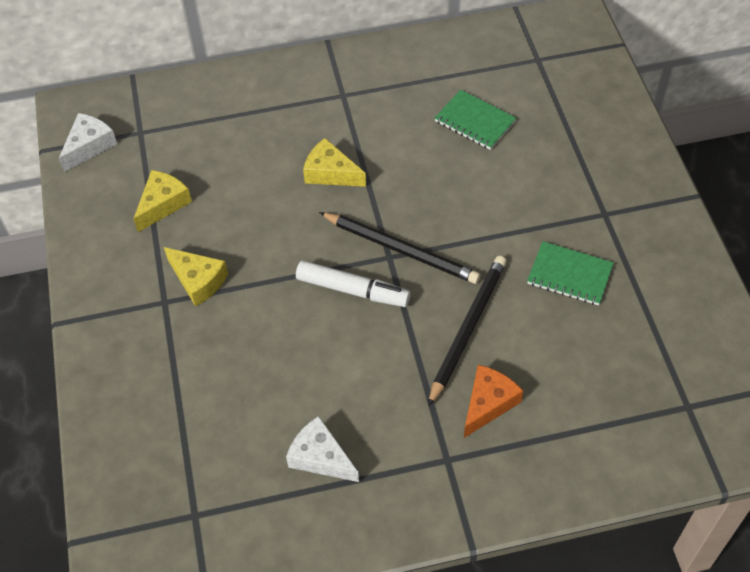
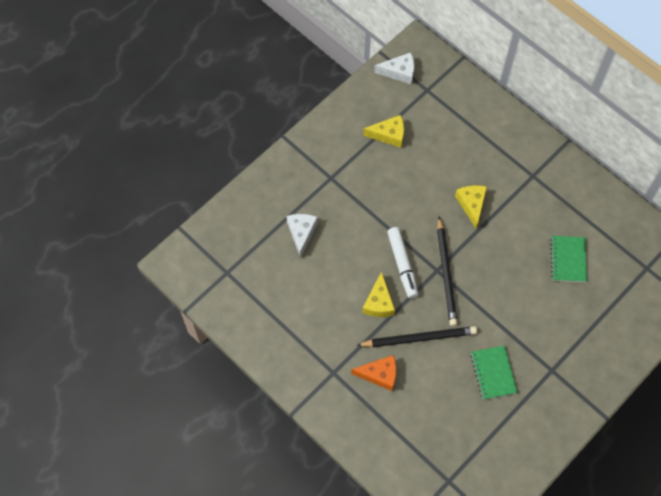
camera: 55 degrees right, 10 degrees up
yellow cheese [164,247,228,307] -> yellow cheese moved to [362,271,395,317]
white cheese [286,416,359,482] -> white cheese moved to [286,214,318,258]

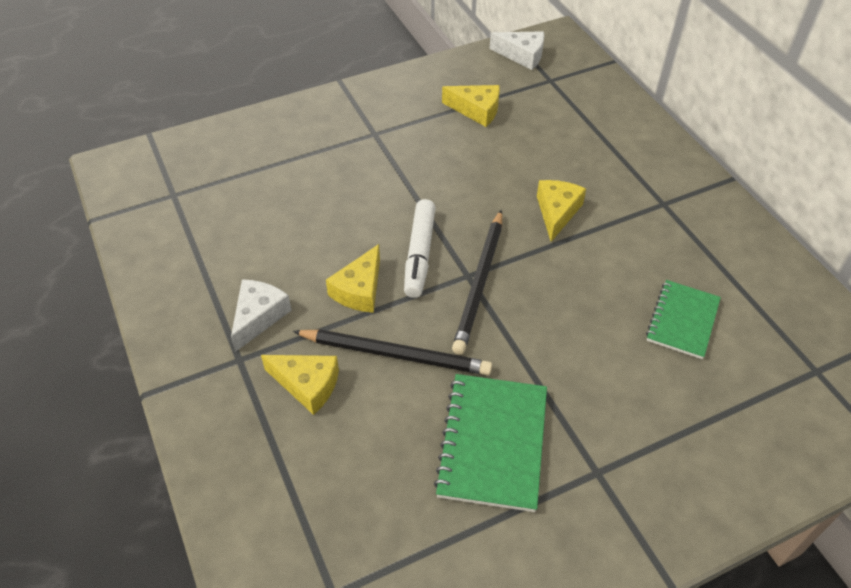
camera: 20 degrees right, 15 degrees down
white cheese [286,214,318,258] -> white cheese moved to [231,279,292,352]
orange cheese [351,355,396,391] -> yellow cheese [261,355,339,415]
green notebook [470,345,518,400] -> green notebook [434,374,547,512], size x1.53

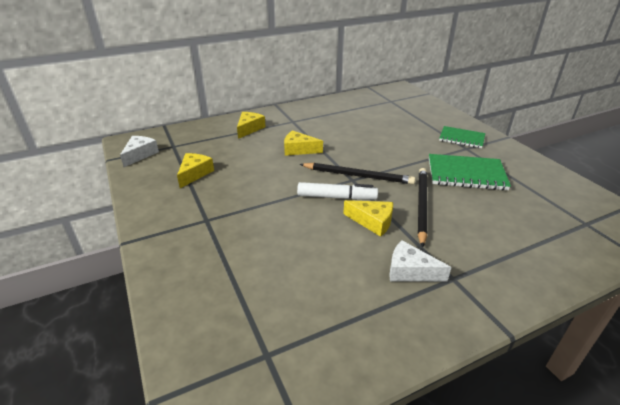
camera: 90 degrees left, 15 degrees down
yellow cheese [261,355,339,415] -> yellow cheese moved to [237,112,266,139]
green notebook [646,280,721,359] -> green notebook moved to [439,126,485,148]

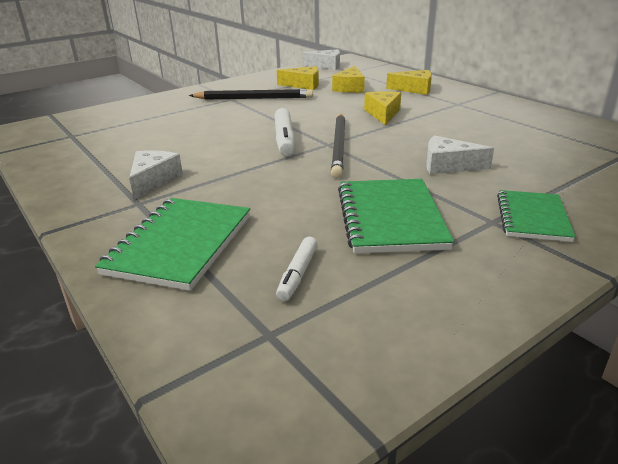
camera: 80 degrees right, 5 degrees down
yellow cheese [343,200,393,237] -> yellow cheese moved to [332,66,365,93]
black pencil [418,168,427,248] -> black pencil moved to [189,89,313,100]
none -> green notebook [95,198,250,291]
none -> white marker [276,237,318,301]
none -> white cheese [426,136,494,174]

